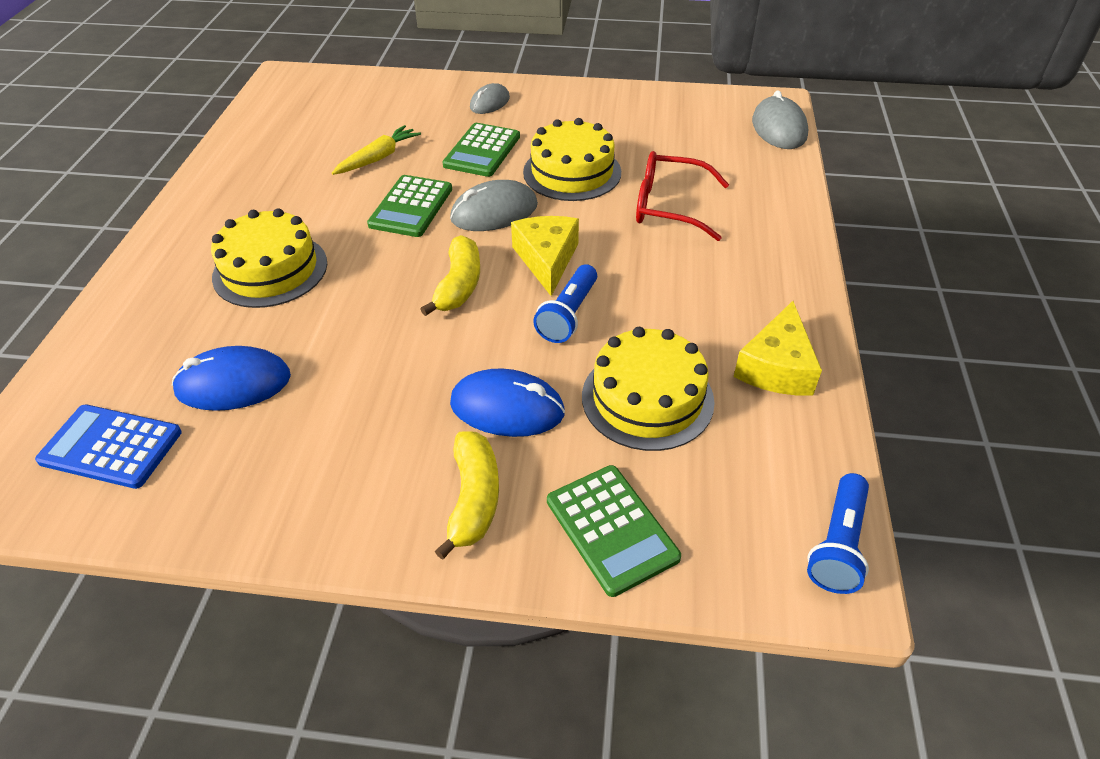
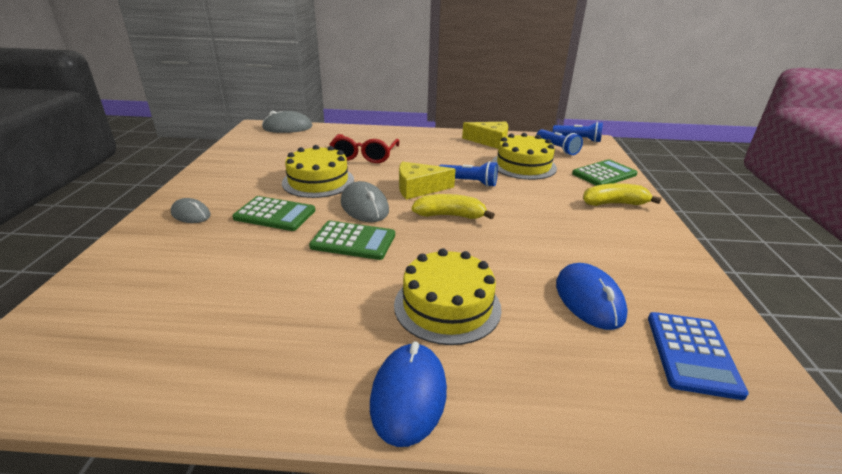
camera: 95 degrees left, 15 degrees down
yellow carrot [332,125,421,175] -> none
blue mouse [450,369,565,437] -> blue mouse moved to [370,341,447,447]
none -> blue flashlight [537,129,583,155]

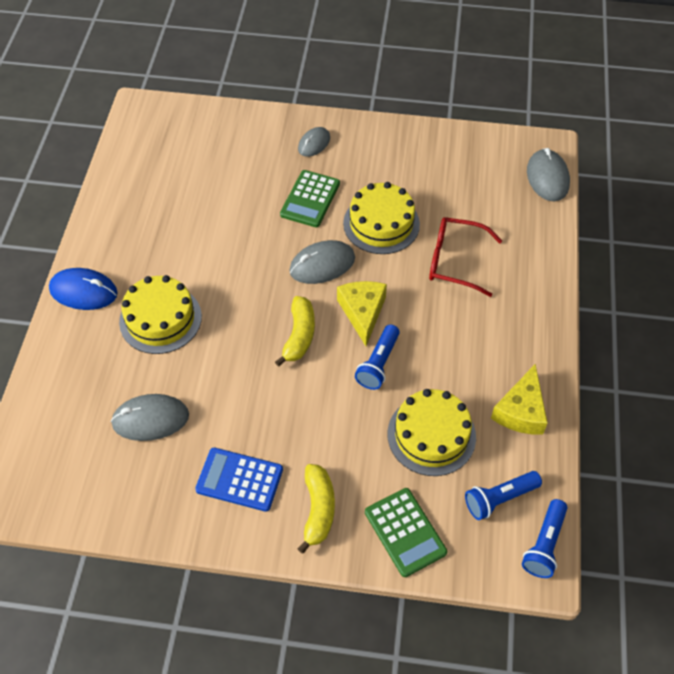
camera: 95 degrees right, 25 degrees up
green calculator [309,220,395,260] -> none
blue mouse [556,263,628,330] -> grey mouse [111,394,189,441]
blue calculator [648,312,749,400] -> blue calculator moved to [195,448,283,512]

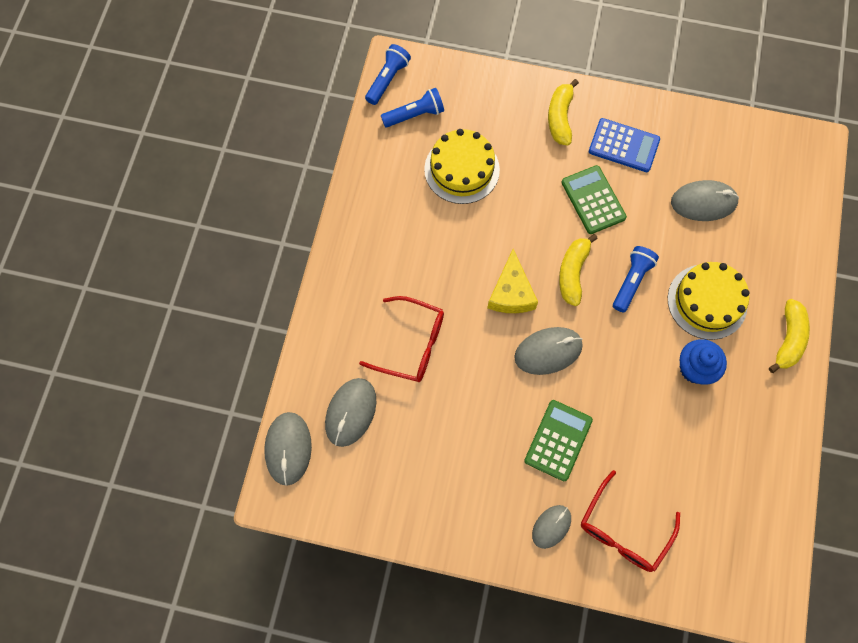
camera: 175 degrees left, 15 degrees up
blue mouse [49,268,118,310] -> yellow banana [769,299,810,373]
yellow cake [343,182,420,254] -> none
blue flashlight [355,325,400,390] -> blue flashlight moved to [613,246,659,312]
green calculator [365,488,447,577] -> green calculator moved to [561,165,627,234]
yellow cheese [491,364,548,435] -> none
none -> grey mouse [325,378,376,447]
none -> red glasses [581,470,680,572]
none -> blue cupcake [680,339,727,385]

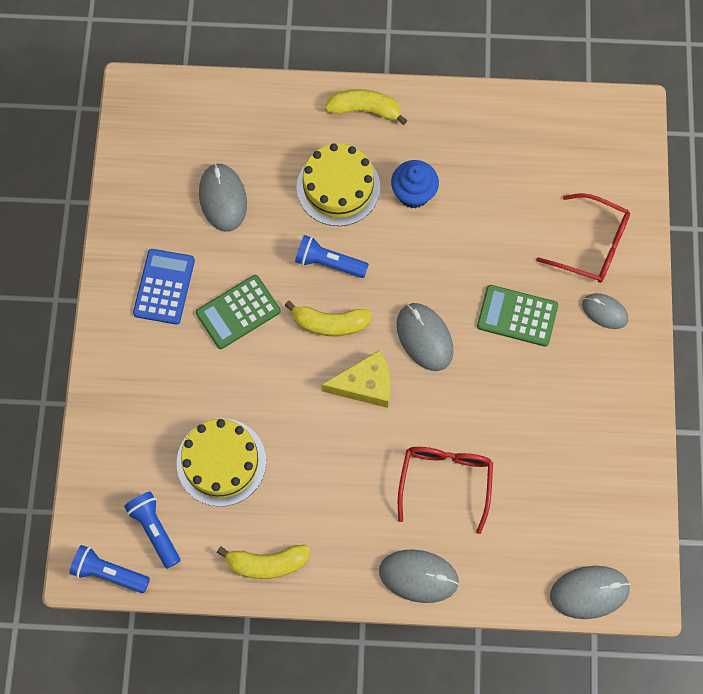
camera: 100 degrees left, 0 degrees up
grey mouse [325,378,376,447] -> grey mouse moved to [379,549,459,603]
yellow banana [548,79,579,145] -> yellow banana moved to [217,545,310,579]

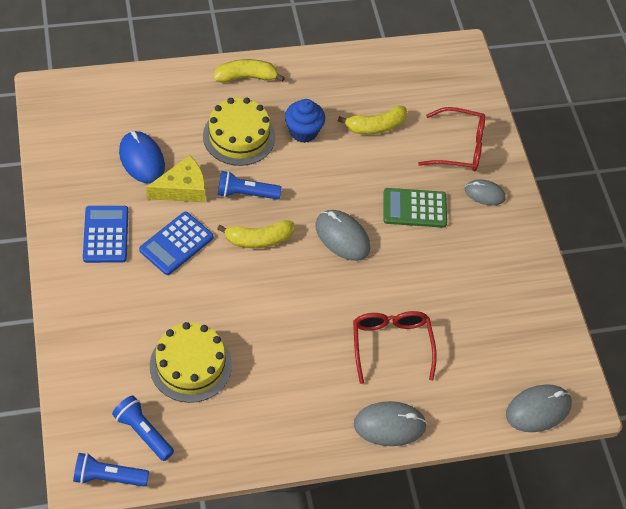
camera: 20 degrees left, 15 degrees down
green calculator [196,275,281,349] -> blue calculator [139,212,214,275]
grey mouse [199,163,247,232] -> blue mouse [119,131,165,184]
yellow banana [217,545,310,579] -> yellow banana moved to [338,106,407,135]
yellow cheese [321,350,390,408] -> yellow cheese moved to [146,155,205,202]

